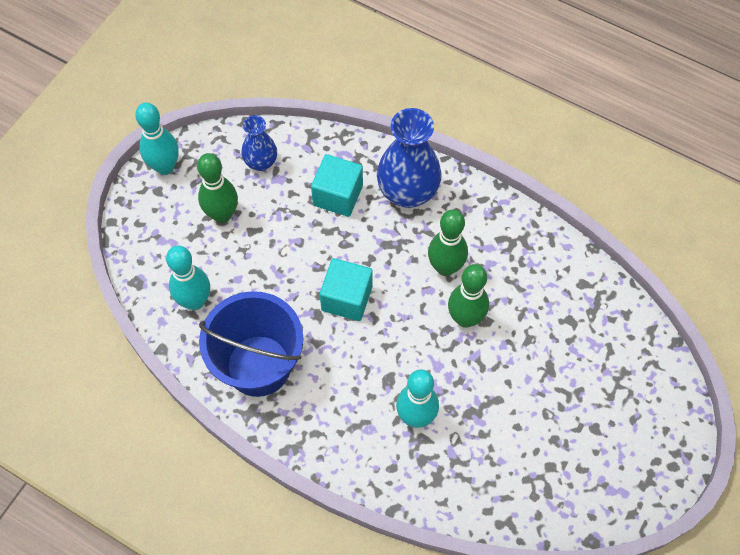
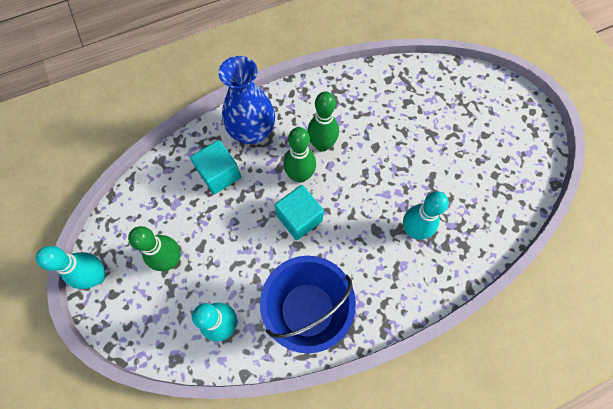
camera: 55 degrees left, 5 degrees up
blue vase [241,116,277,171] -> none
green bowling pin [448,264,489,328] -> green bowling pin moved to [283,127,316,183]

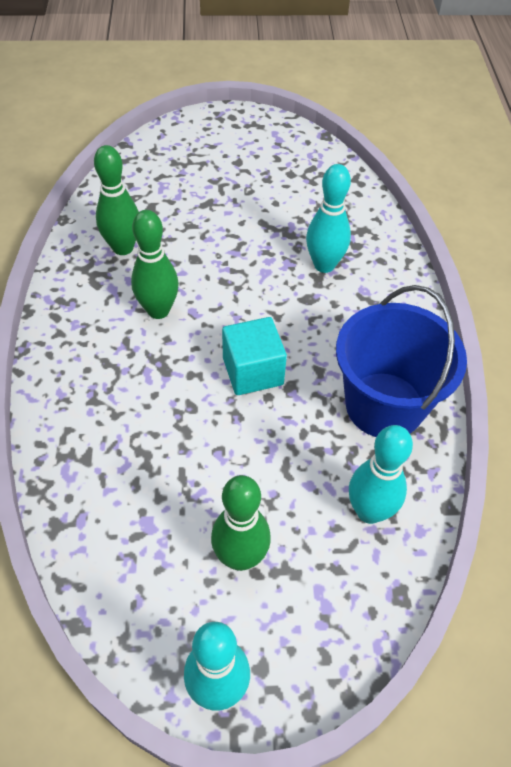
camera: 70 degrees left, 15 degrees down
turquoise cube [190,140,241,194] -> none
blue vase [219,56,275,144] -> none
green bowling pin [283,127,316,183] -> green bowling pin moved to [94,145,139,255]

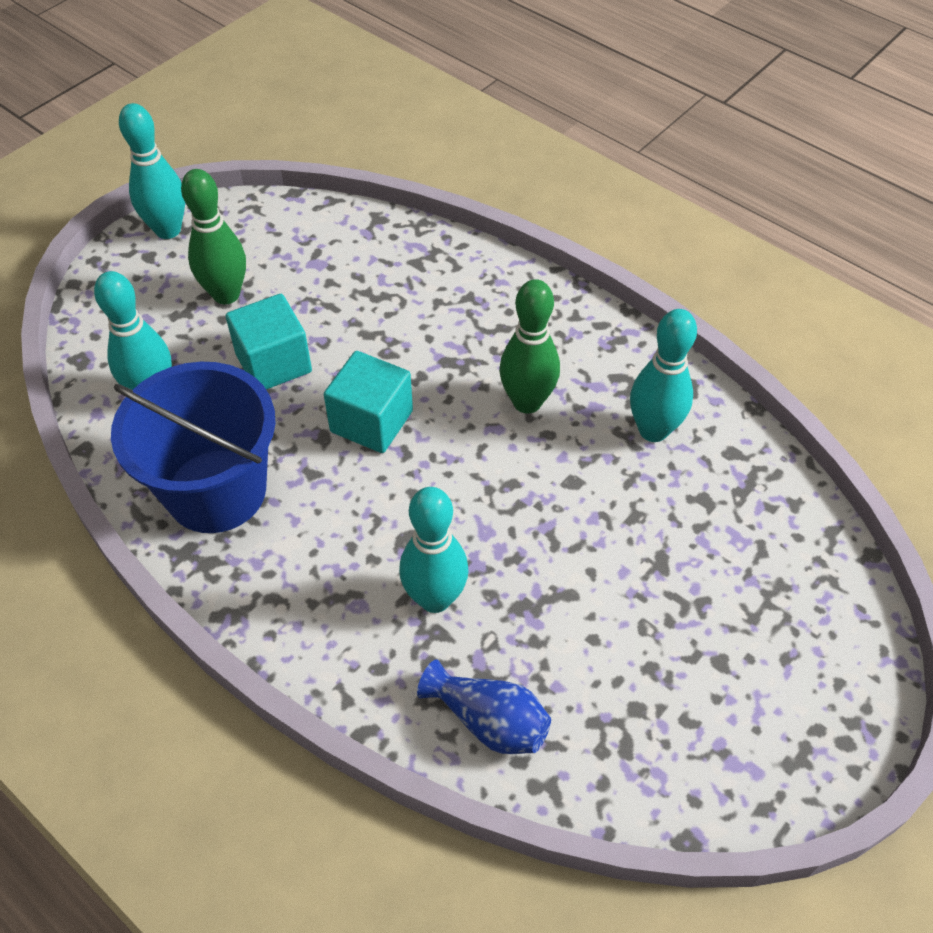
camera: 135 degrees right, 0 degrees up
green bowling pin [94,145,139,255] -> turquoise bowling pin [630,309,697,442]
none -> turquoise cube [226,294,312,390]
none -> blue vase [417,659,551,754]

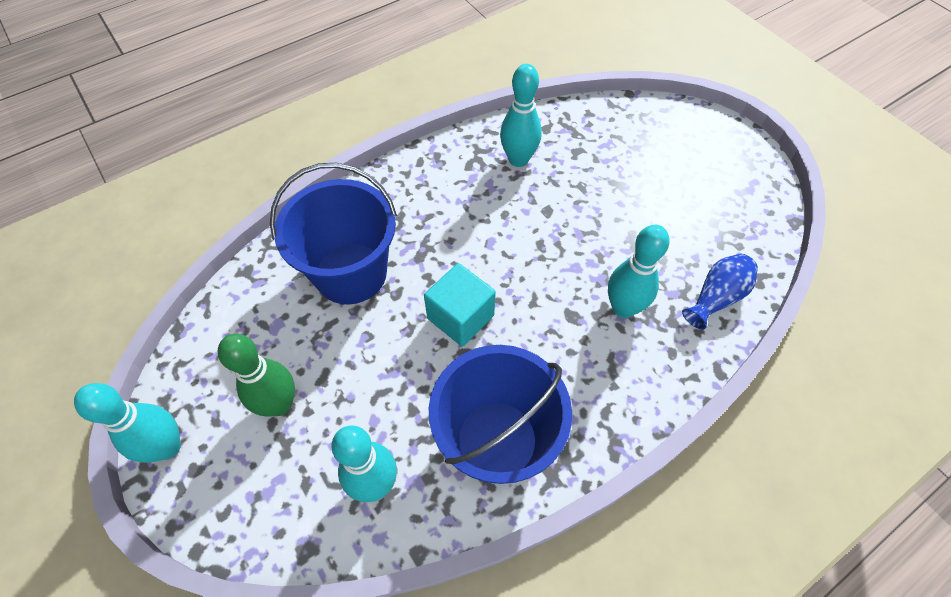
camera: 75 degrees left, 5 degrees up
turquoise cube [226,294,312,390] -> none
green bowling pin [499,279,560,414] -> none
none -> blue bucket [270,163,397,304]

